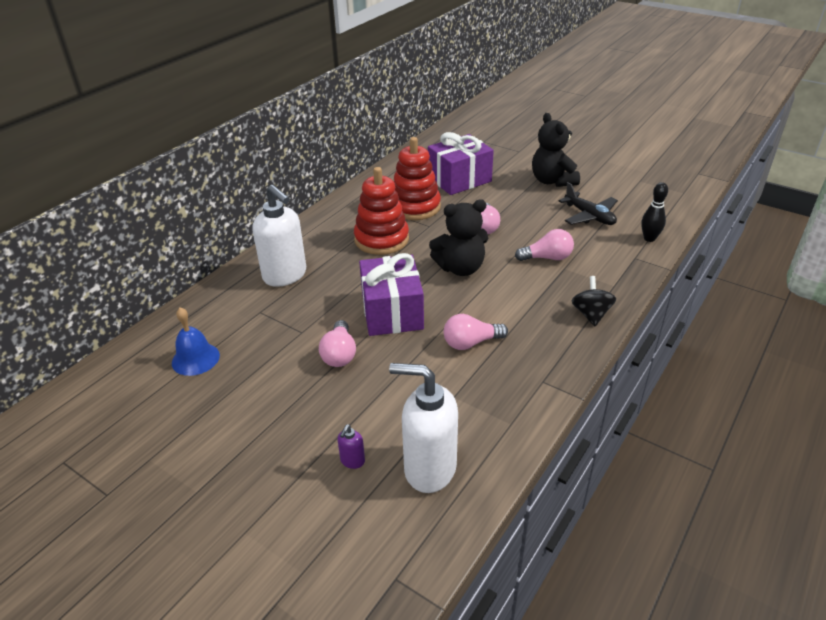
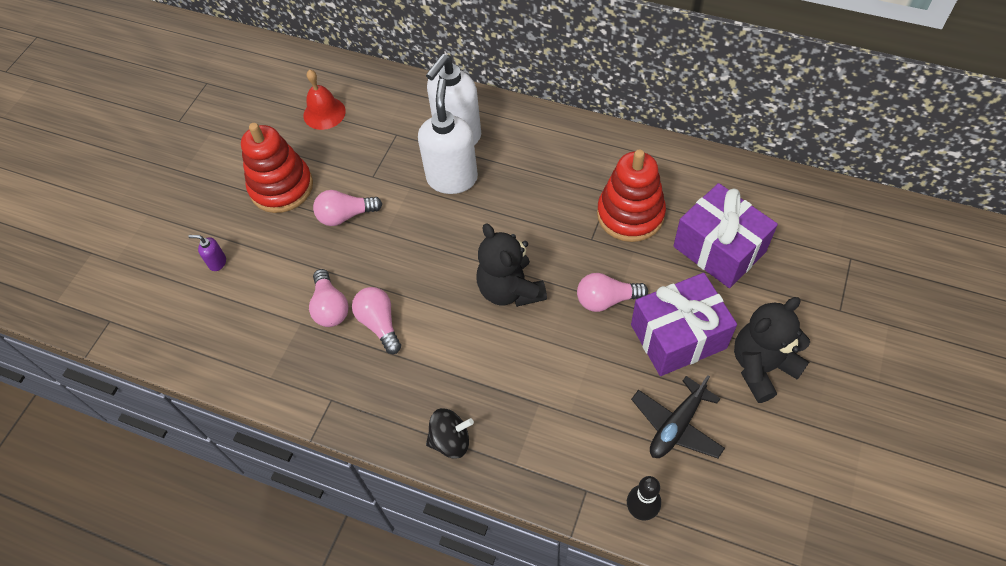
camera: 80 degrees right, 20 degrees up
blue bell [172,307,220,376] -> red bell [304,70,346,130]
red stacking toy [354,167,409,255] -> red stacking toy moved to [241,123,313,213]
purple gift [359,253,424,336] -> purple gift moved to [631,273,737,376]
white soap dispenser [389,363,458,493] -> white soap dispenser moved to [418,79,478,194]
pink light bulb [515,229,574,261] -> pink light bulb moved to [309,269,349,327]

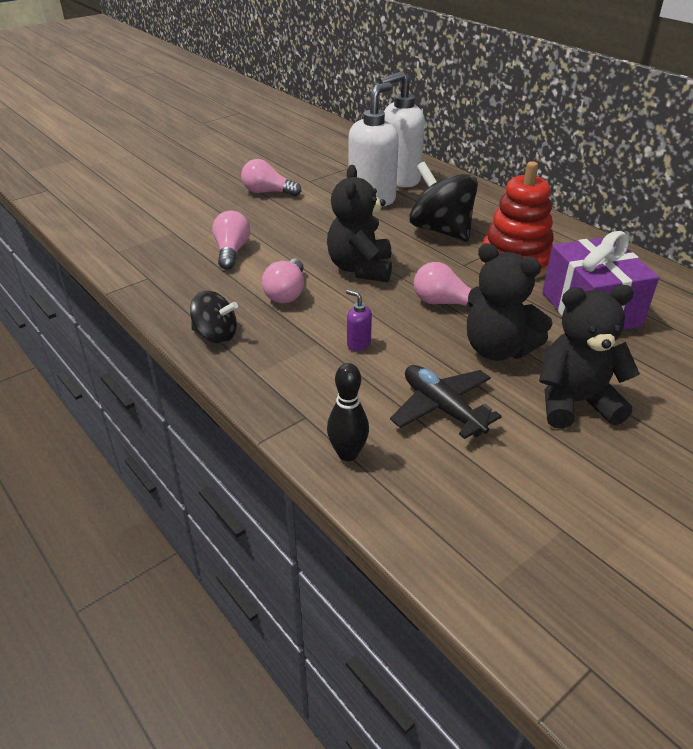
camera: 25 degrees right, 20 degrees down
purple soap dispenser [188,235,226,271] -> purple soap dispenser moved to [346,290,372,351]
red stacking toy [241,123,313,213] -> none
red bell [304,70,346,130] -> none
pink light bulb [309,269,349,327] -> pink light bulb moved to [262,259,304,303]
purple gift [631,273,737,376] -> black teddy bear [467,243,552,361]
black plane [631,375,725,458] -> black plane turned 75 degrees clockwise [390,365,502,439]
none -> black spinning top [409,162,478,242]

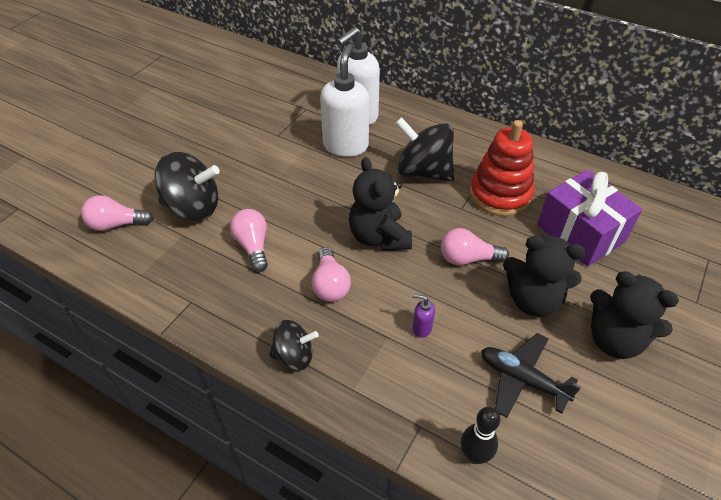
camera: 20 degrees left, 10 degrees up
pink light bulb [241,159,301,196] -> pink light bulb moved to [81,195,153,231]
black teddy bear [539,285,640,429] -> black teddy bear turned 120 degrees counterclockwise [590,271,679,359]
none -> black spinning top [155,152,220,221]

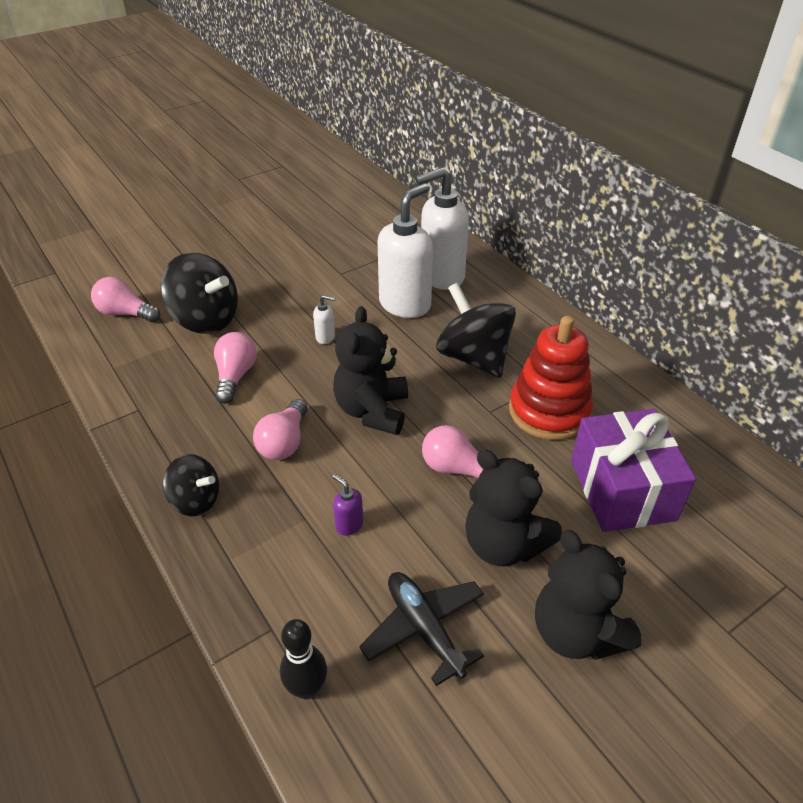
camera: 25 degrees right, 5 degrees down
none -> white soap dispenser [313,295,335,344]

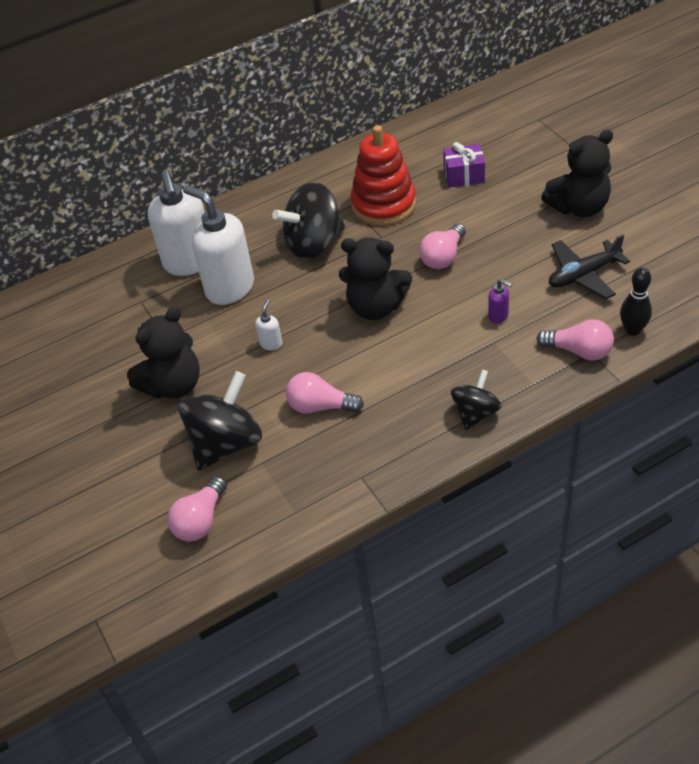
camera: 80 degrees left, 5 degrees up
pink light bulb [253,399,307,460] -> pink light bulb moved to [536,319,614,360]
purple soap dispenser [333,474,363,536] -> purple soap dispenser turned 105 degrees counterclockwise [488,279,512,323]
black teddy bear [465,450,562,566] -> black teddy bear moved to [127,307,200,399]
purple gift [571,409,696,532] -> purple gift [443,142,485,188], size x0.56

